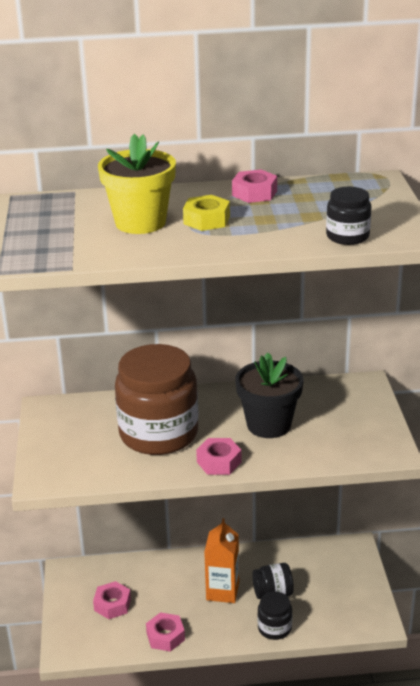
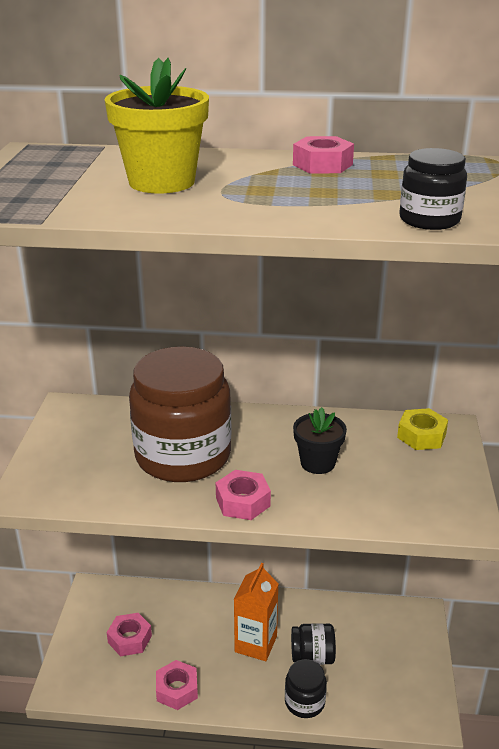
camera: 10 degrees right, 0 degrees up
yellow nut [183,195,230,231] -> yellow nut moved to [397,408,448,450]
black flower pot [235,353,304,438] -> black flower pot [293,407,347,474], size x0.63

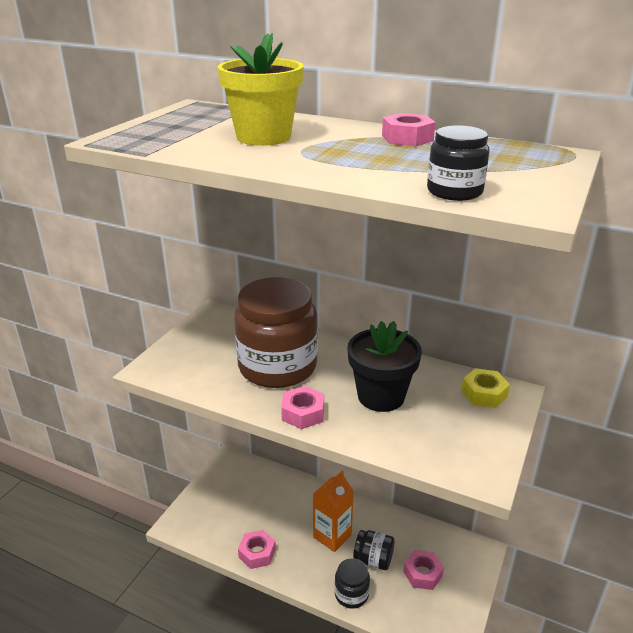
camera: 20 degrees right, 0 degrees up
pink nut [107,613,152,656] -> pink nut moved to [403,550,444,590]
black flower pot [293,407,347,474] -> black flower pot [348,321,422,412], size x1.58

